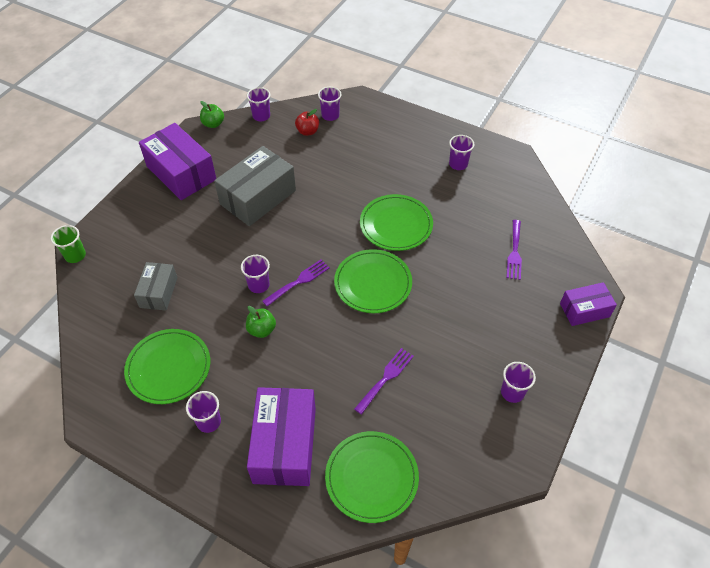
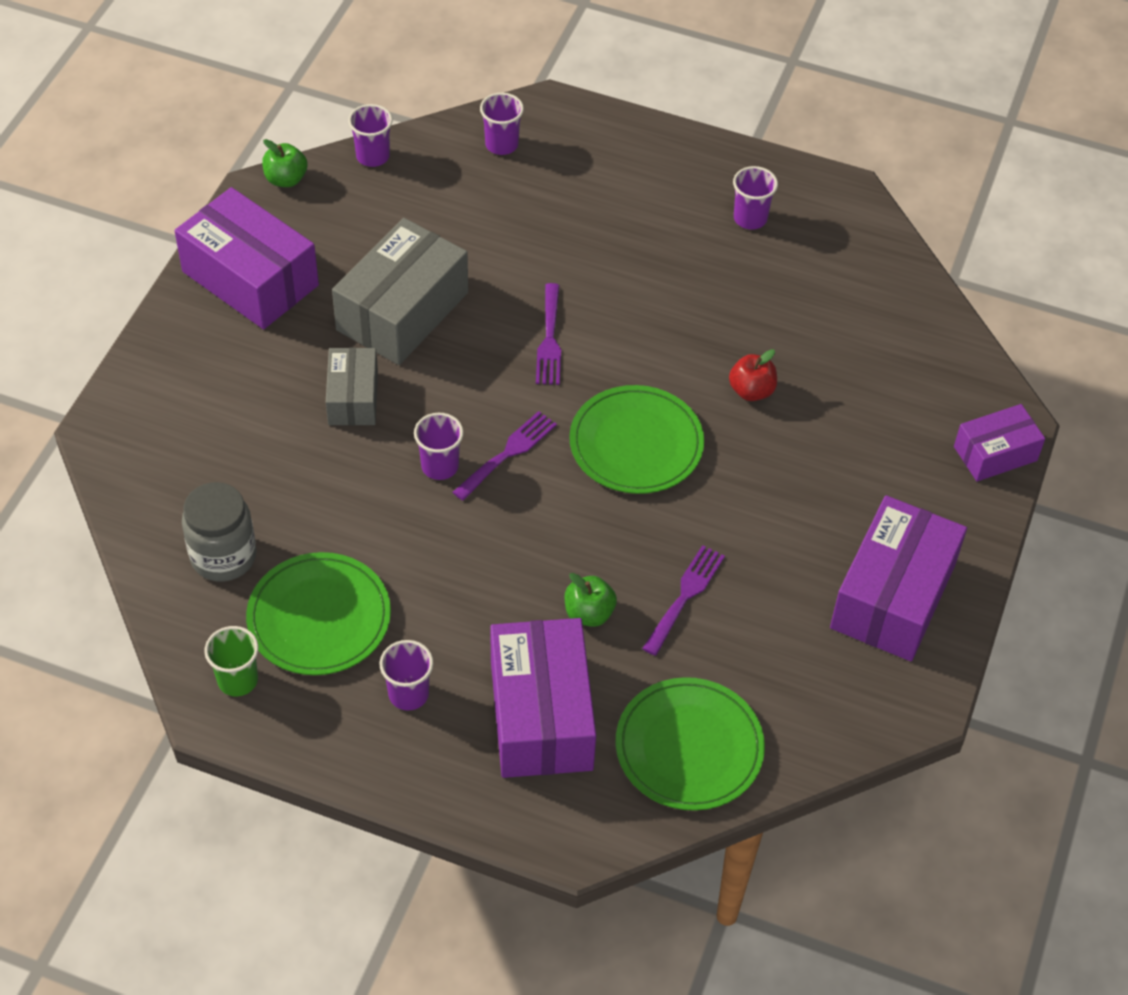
camera: 10 degrees left, 0 degrees up
green cup [51,225,86,263] -> green cup moved to [204,626,258,696]
grey box [134,262,178,311] -> grey box moved to [326,348,378,425]
green apple [246,306,276,338] -> green apple moved to [565,573,617,627]
red apple [295,109,319,136] -> red apple moved to [729,349,777,401]
green plate [360,194,433,251] -> none
purple cup [501,362,536,403] -> purple box [830,495,967,661]
purple fork [506,220,522,280] -> purple fork moved to [536,283,561,385]
none -> grey jar [182,482,257,582]

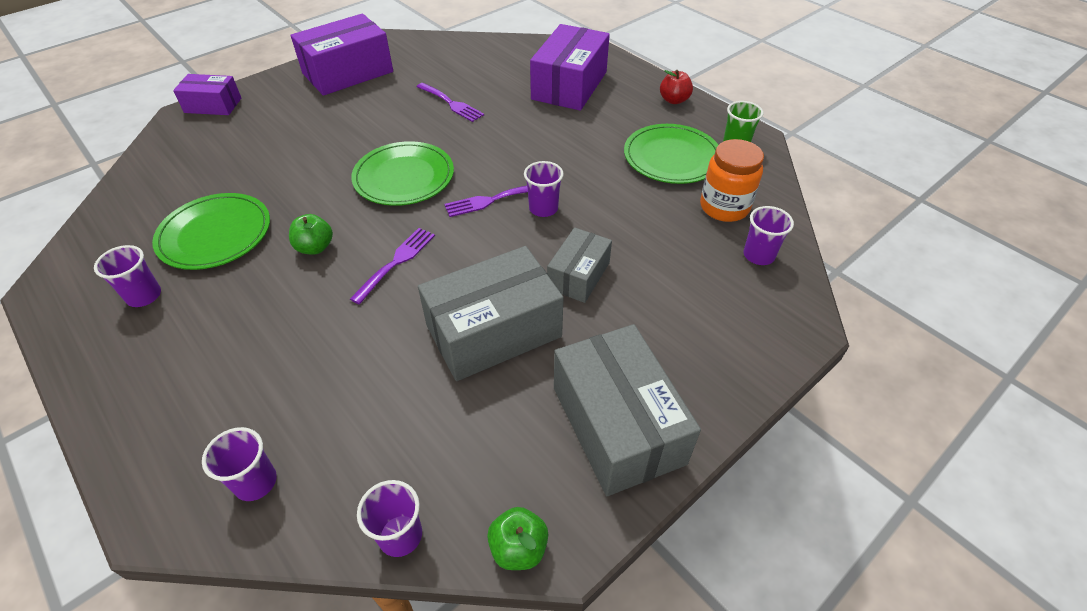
camera: 150 degrees left, 5 degrees down
purple box [175,187,319,329] -> grey box [554,324,701,496]
grey jar [182,482,257,582] -> orange jar [700,139,764,222]
purple cup [380,640,433,711] -> purple cup moved to [744,206,794,265]
green apple [565,573,617,627] -> green apple moved to [289,214,333,254]
green plate [616,677,765,811] -> green plate moved to [152,193,270,270]
purple fork [642,545,725,656] -> purple fork turned 105 degrees counterclockwise [417,83,484,122]
red apple [729,349,777,401] -> red apple moved to [660,70,693,104]

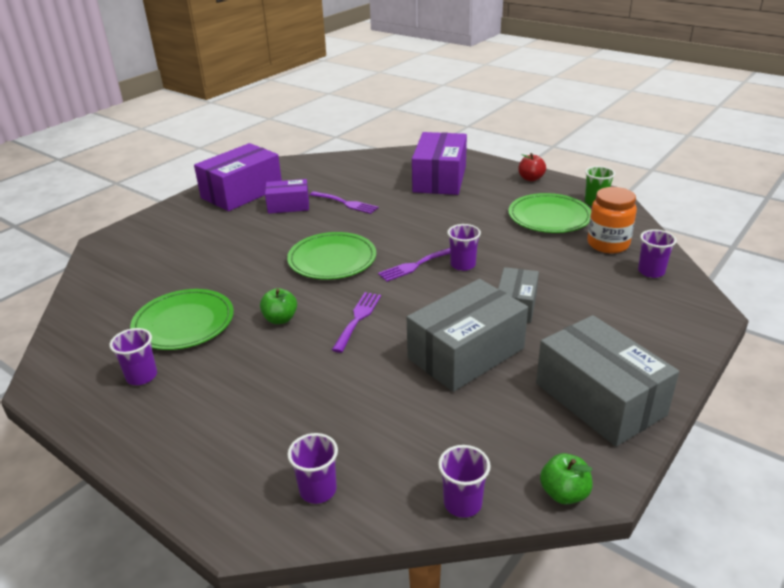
camera: 10 degrees left, 15 degrees down
purple box [173,74,241,115] -> purple box moved to [265,179,309,214]

